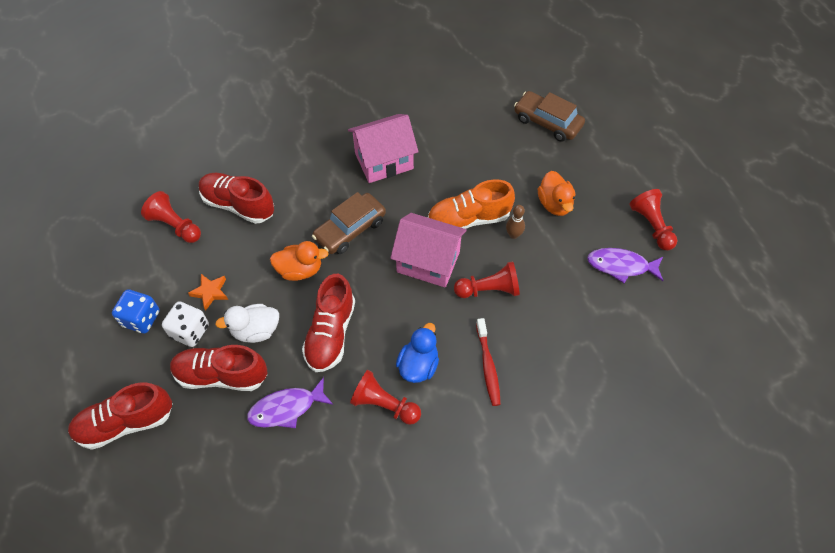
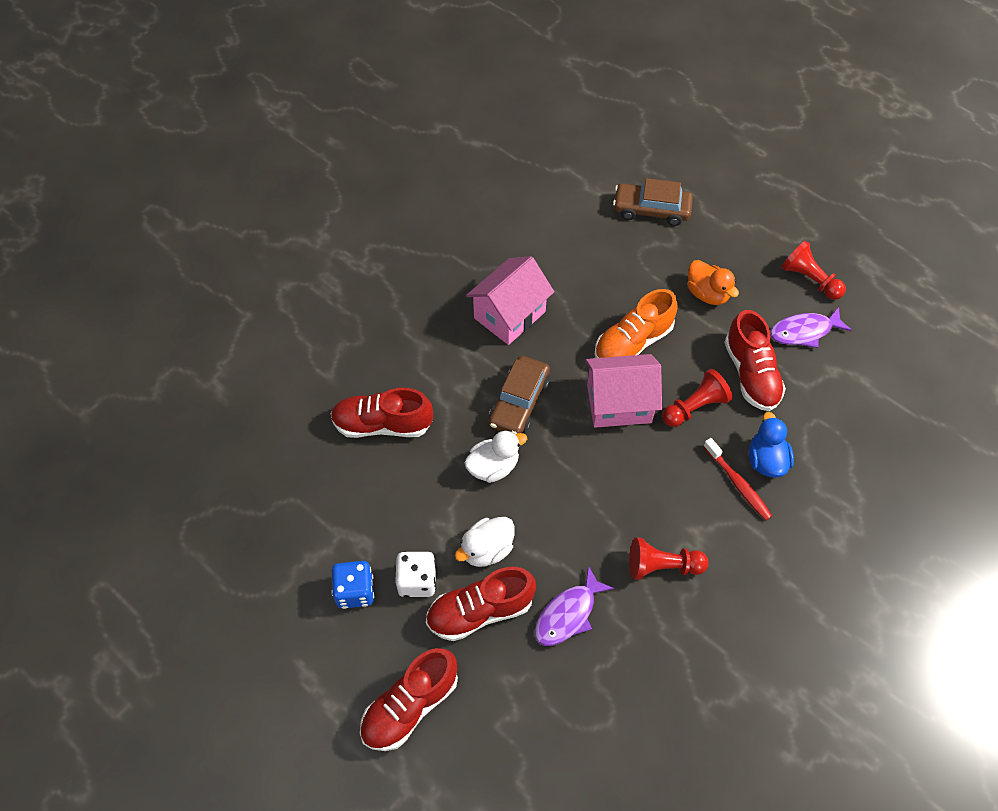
camera: 25 degrees left, 0 degrees up
red pawn [141,191,201,243] -> none
orange star [188,274,228,311] -> none
orange duck [270,241,329,281] -> white duck [464,430,527,483]
red shoe [302,274,355,372] -> red shoe moved to [724,310,786,411]
blue duck [396,323,439,383] -> blue duck moved to [749,412,794,478]
brown bowling pin [506,205,525,239] -> none

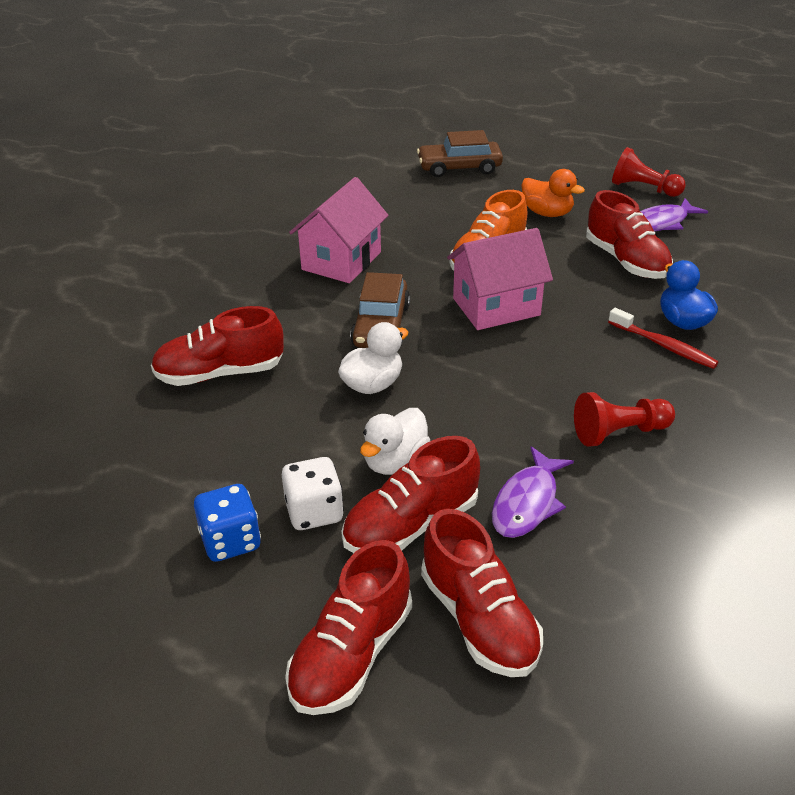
camera: 15 degrees left, 20 degrees down
red pawn [662,369,733,427] -> none
none -> red shoe [421,509,543,677]

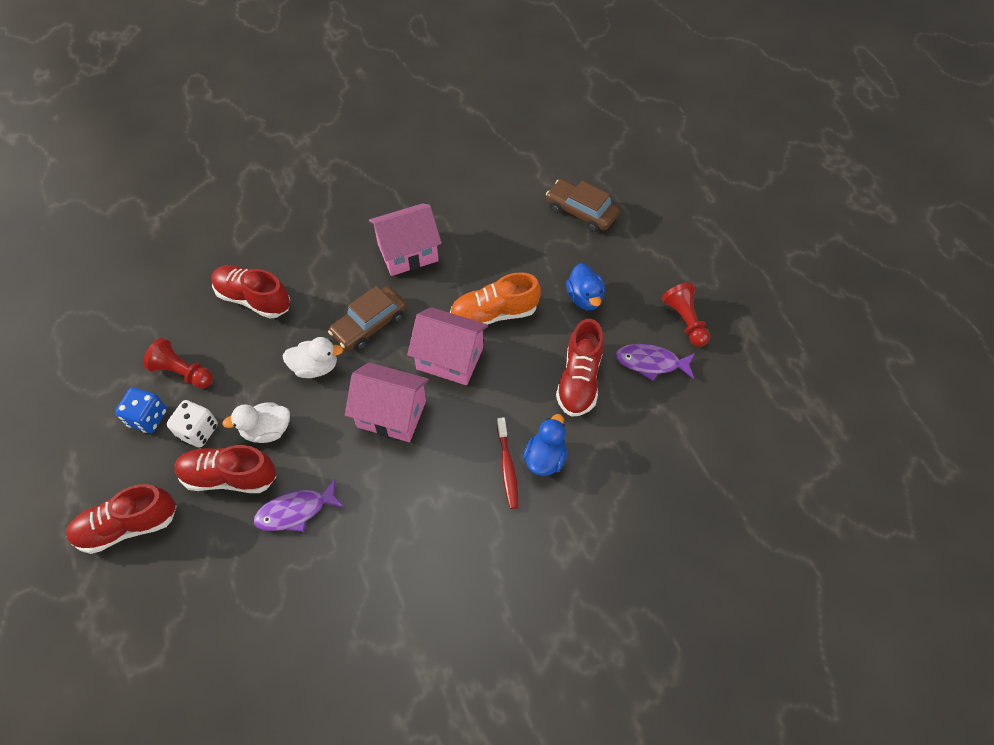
camera: 40 degrees right, 20 degrees up
red shoe [421,509,543,677] -> none
orange duck [521,169,585,217] -> blue duck [566,263,605,310]
red pawn [574,392,675,447] -> red pawn moved to [143,338,213,389]
none -> pink house [345,362,429,442]

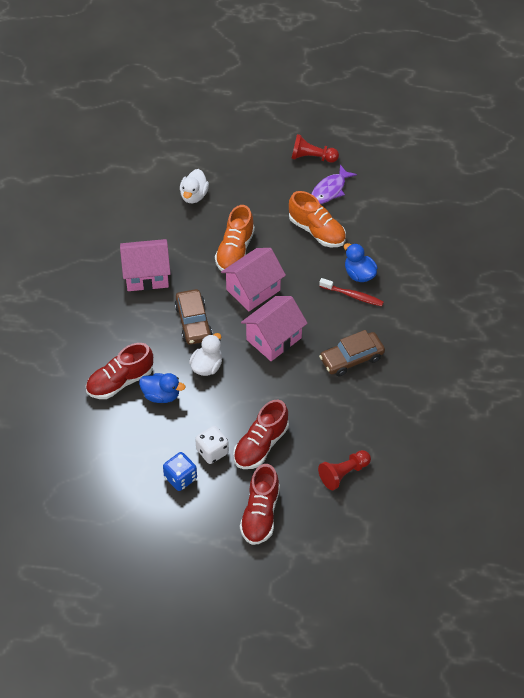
camera: 60 degrees left, 5 degrees down
red pawn [143,338,213,389] -> red pawn moved to [318,450,371,490]
white duck [222,402,290,443] -> white duck moved to [180,169,209,203]
purple fish [254,479,344,532] -> none
pink house [369,203,442,276] -> pink house turned 75 degrees clockwise [120,239,171,291]
brown car [546,179,620,232] -> brown car moved to [319,330,385,376]
red shoe [556,319,604,417] -> orange shoe [289,191,346,247]
blue duck [566,263,605,310] -> blue duck moved to [139,373,185,403]

